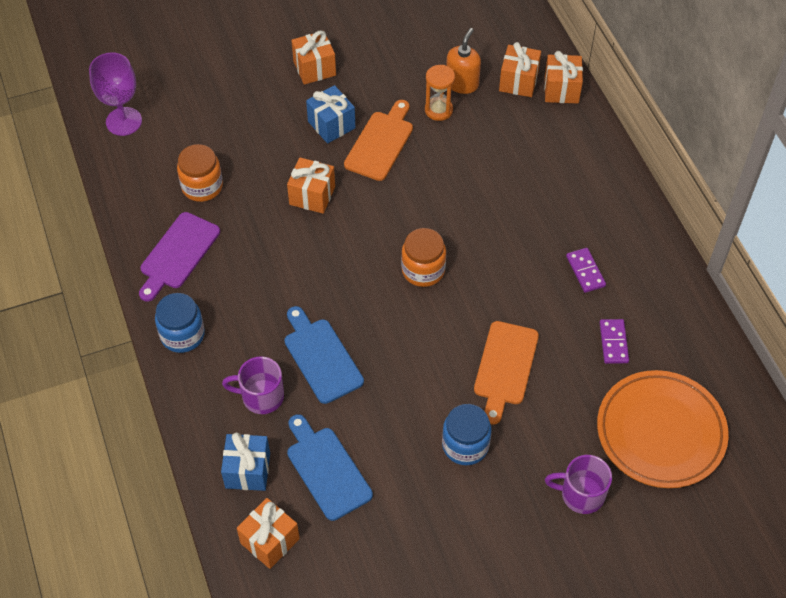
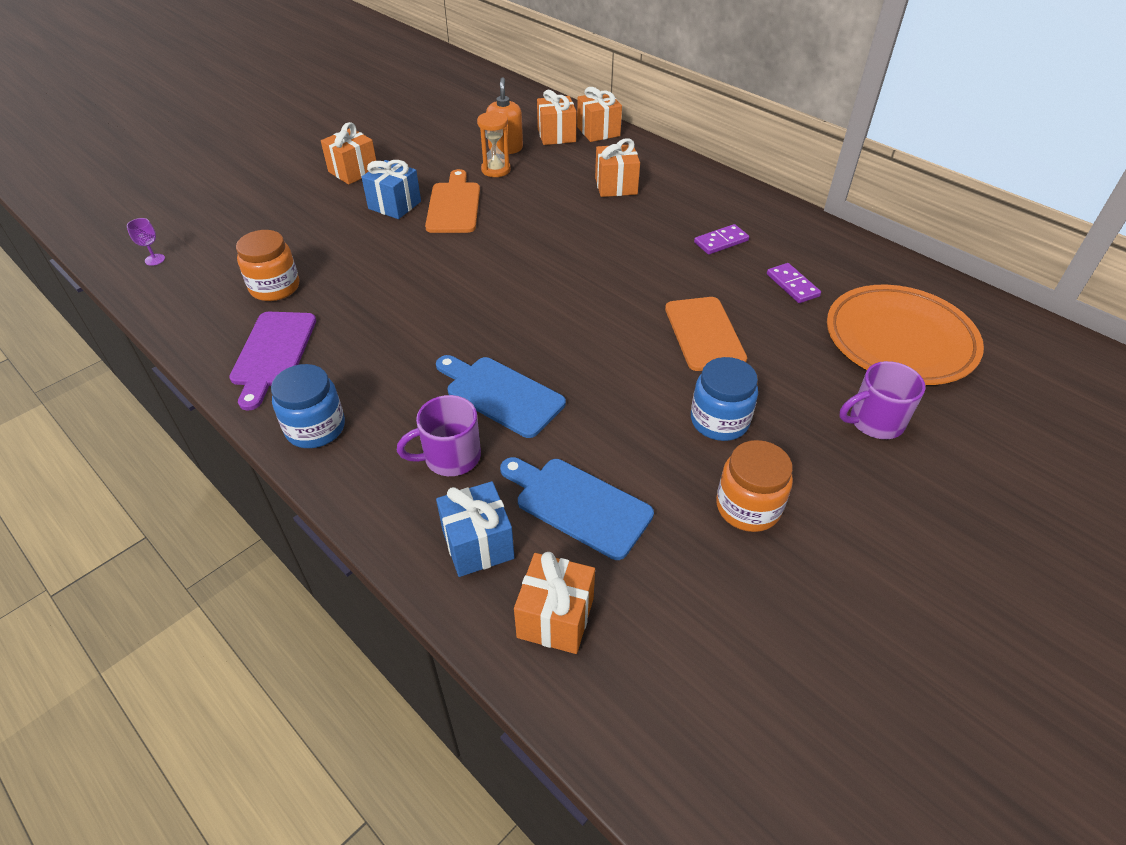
camera: 25 degrees left, 10 degrees down
purple goblet [89,52,142,136] -> purple goblet [127,218,165,266], size x0.44
orange gift [287,157,335,214] -> orange gift moved to [595,138,640,197]
orange jar [401,228,446,287] -> orange jar moved to [716,440,793,532]
purple domino [566,248,606,293] -> purple domino turned 75 degrees counterclockwise [694,224,749,255]

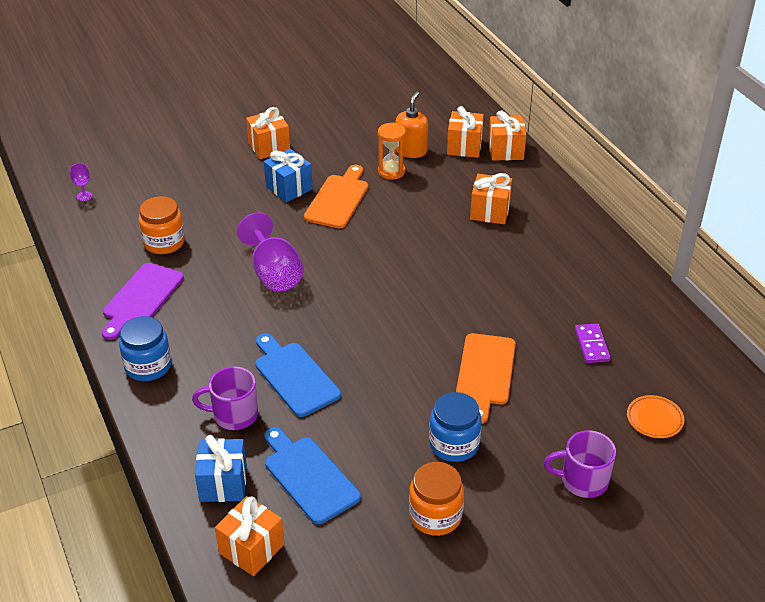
camera: 20 degrees right, 5 degrees down
purple domino [694,224,749,255] -> none
orange plate [827,285,984,385] -> orange plate [627,395,684,438], size x0.42
none -> purple goblet [237,212,304,292]

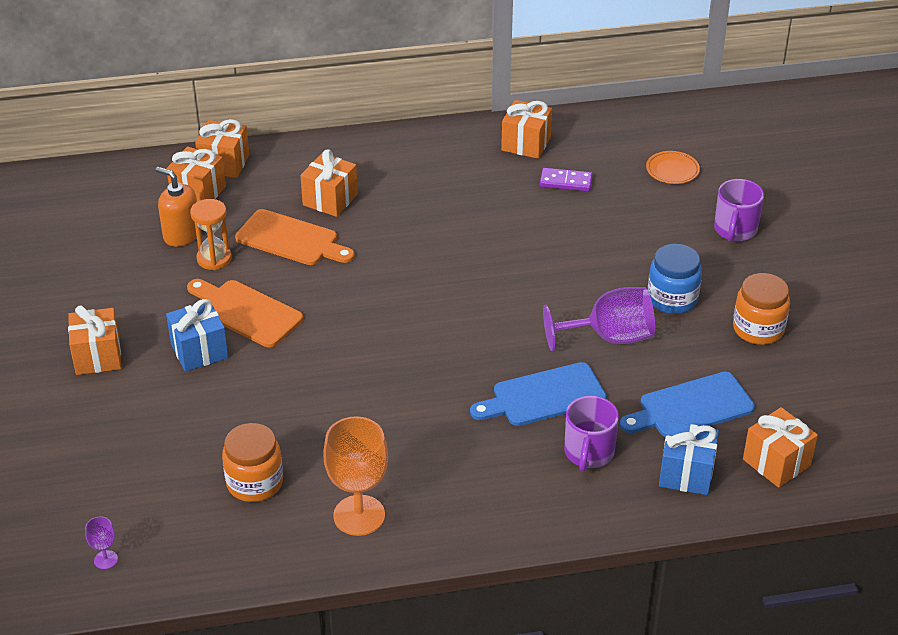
camera: 75 degrees left, 0 degrees up
purple cutting board [102,263,184,340] -> orange goblet [323,416,388,536]
blue jar [119,316,171,381] -> none
purple goblet [237,212,304,292] -> purple goblet moved to [543,287,655,351]
orange cutting board [456,333,516,424] -> orange cutting board moved to [235,209,355,265]
none -> orange gift [501,100,552,159]

